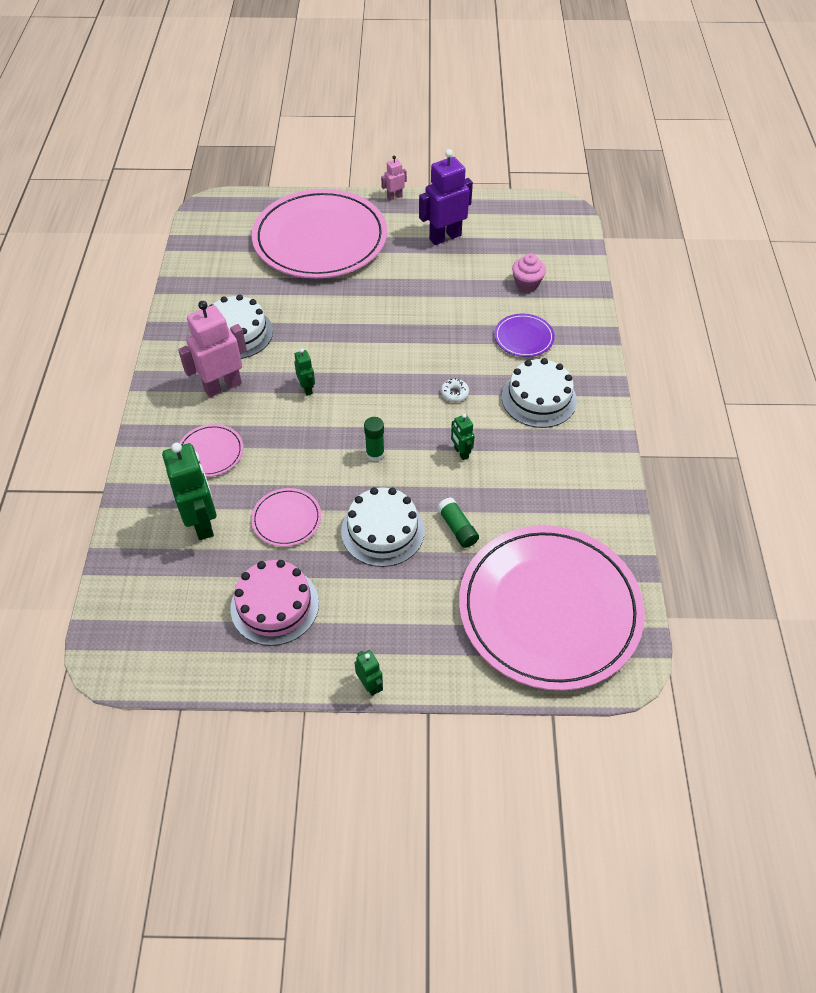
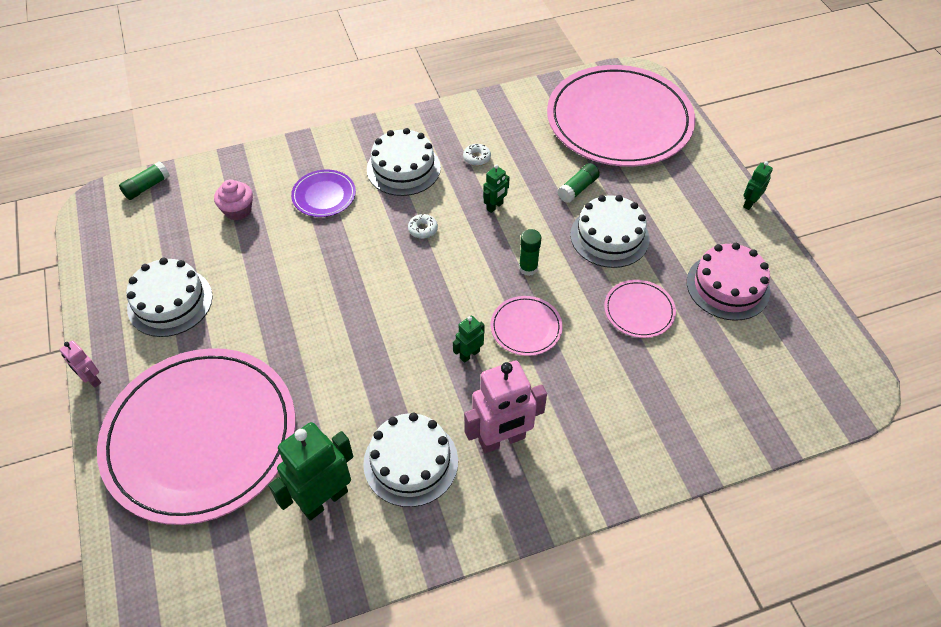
camera: 110 degrees left, 0 degrees up
green robot [162,443,217,540] -> green robot moved to [268,422,353,521]
pink robot [178,301,247,398] -> pink robot turned 60 degrees counterclockwise [464,361,547,454]
pink plate [180,424,243,477] -> pink plate moved to [491,296,563,356]
purple robot [419,149,473,245] -> white cake [126,257,213,337]
none -> green glue stick [119,161,170,200]
none -> white donut [463,144,491,166]

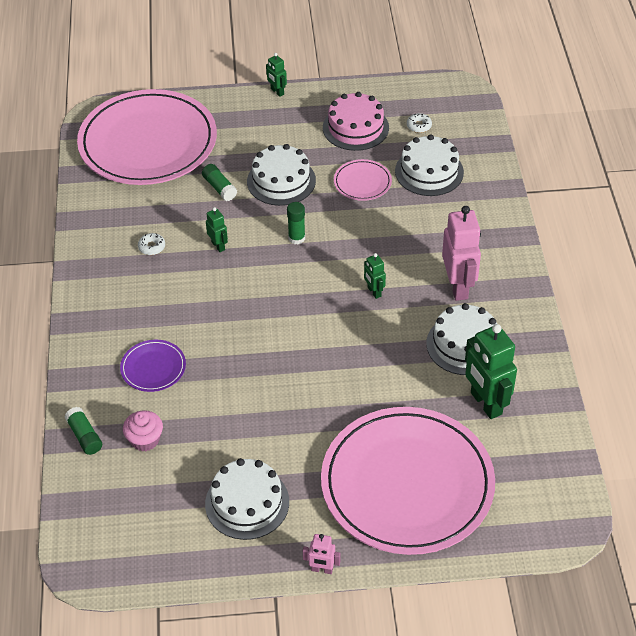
camera: 75 degrees left, 5 degrees down
pink robot [60,340,101,388] -> pink robot turned 45 degrees clockwise [303,534,340,574]
green glue stick [119,161,170,200] -> green glue stick moved to [65,407,102,455]
white cake [367,128,441,196] -> white cake moved to [395,134,464,196]
white donut [408,214,438,239] -> white donut moved to [407,113,432,133]
pink plate [491,296,563,356] -> none

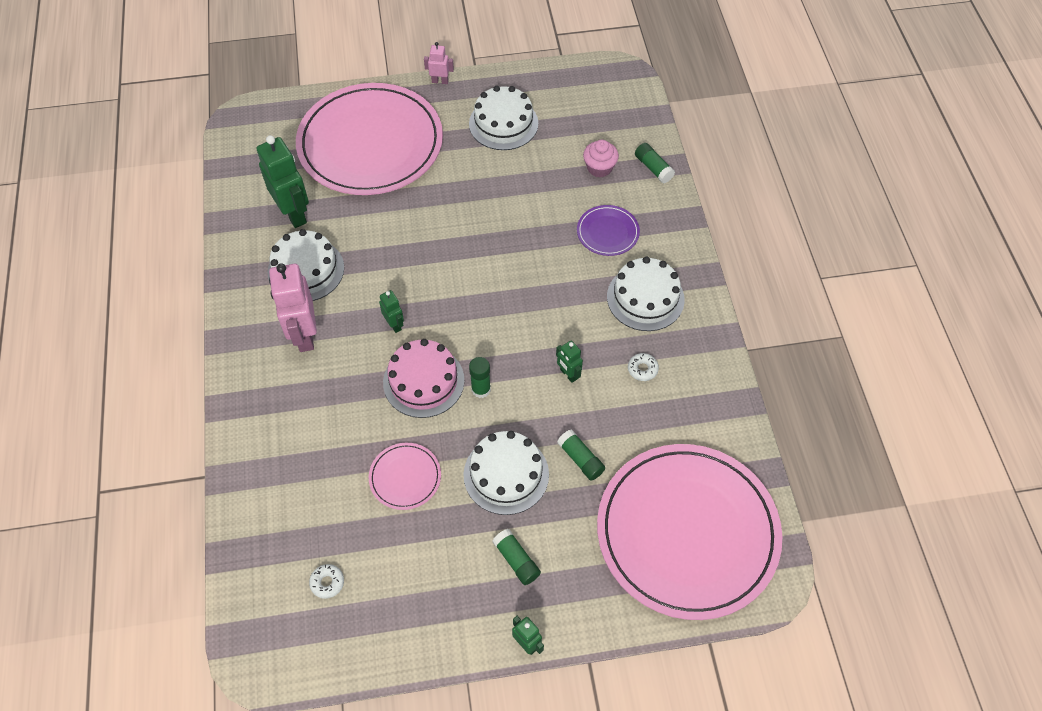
camera: 175 degrees right, 10 degrees up
pink cake [323,92,389,151] -> pink cake moved to [383,339,464,418]
white cake [395,134,464,196] -> white cake moved to [607,257,685,331]
none -> green glue stick [493,529,541,585]

